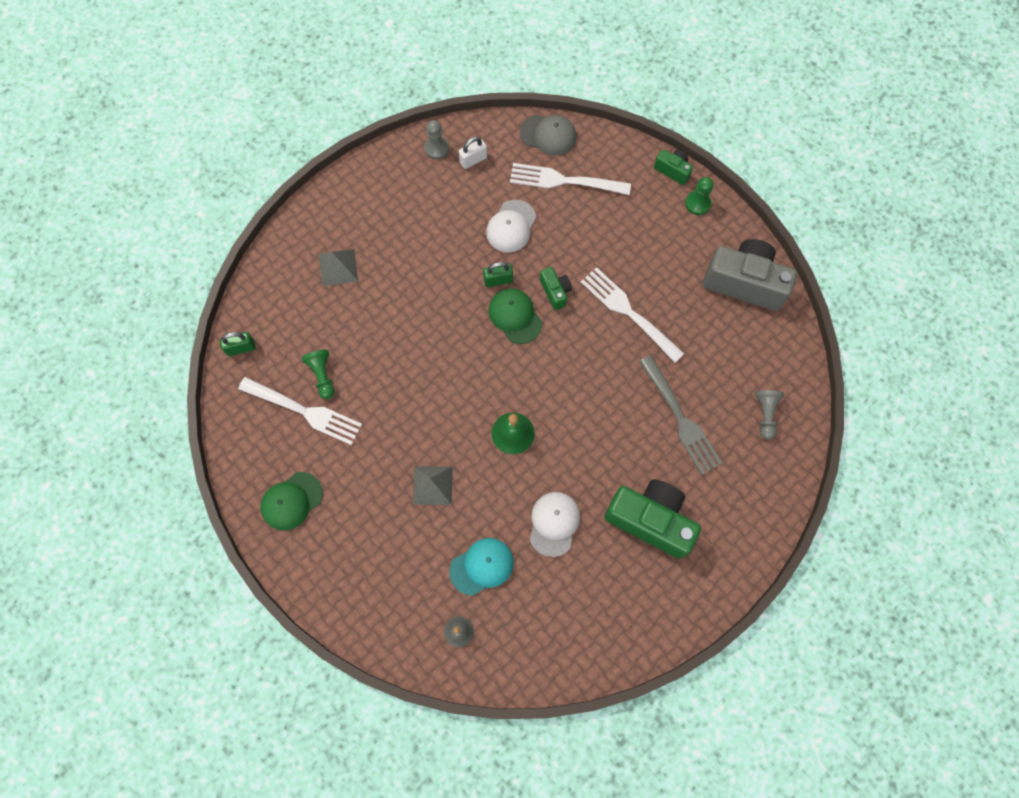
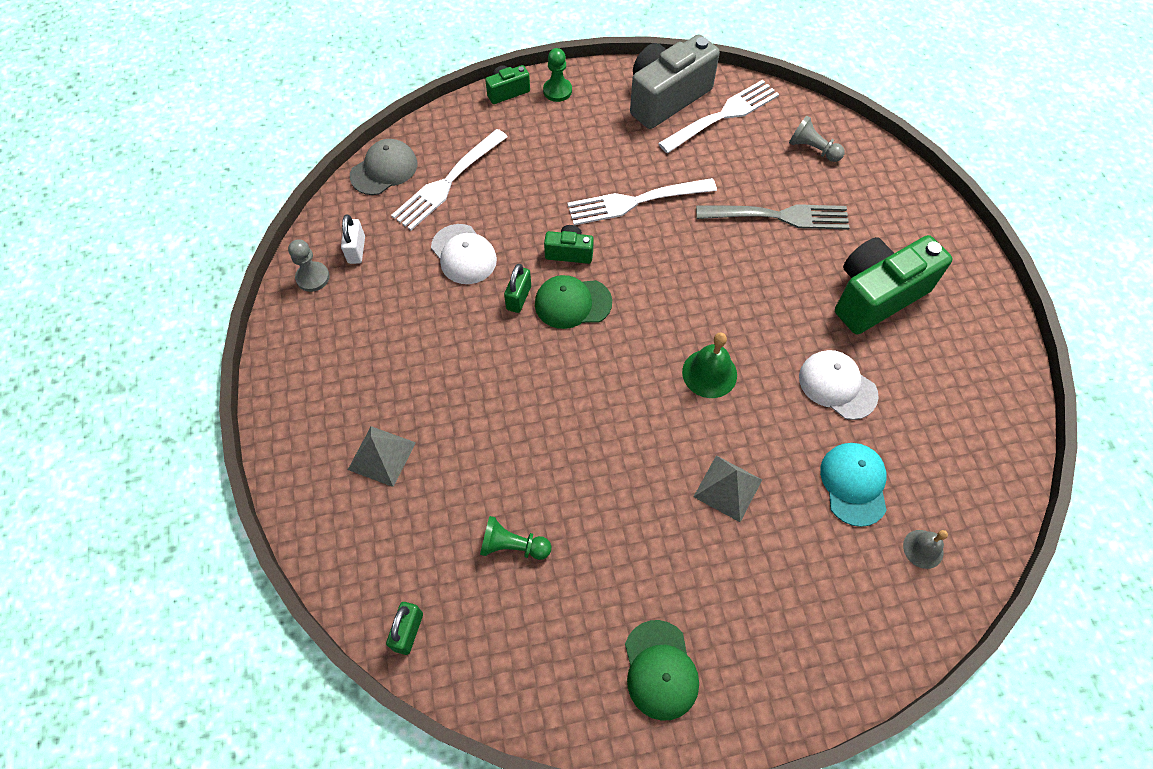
camera: 60 degrees left, 10 degrees down
white fork [238,377,362,445] -> white fork moved to [658,80,779,153]

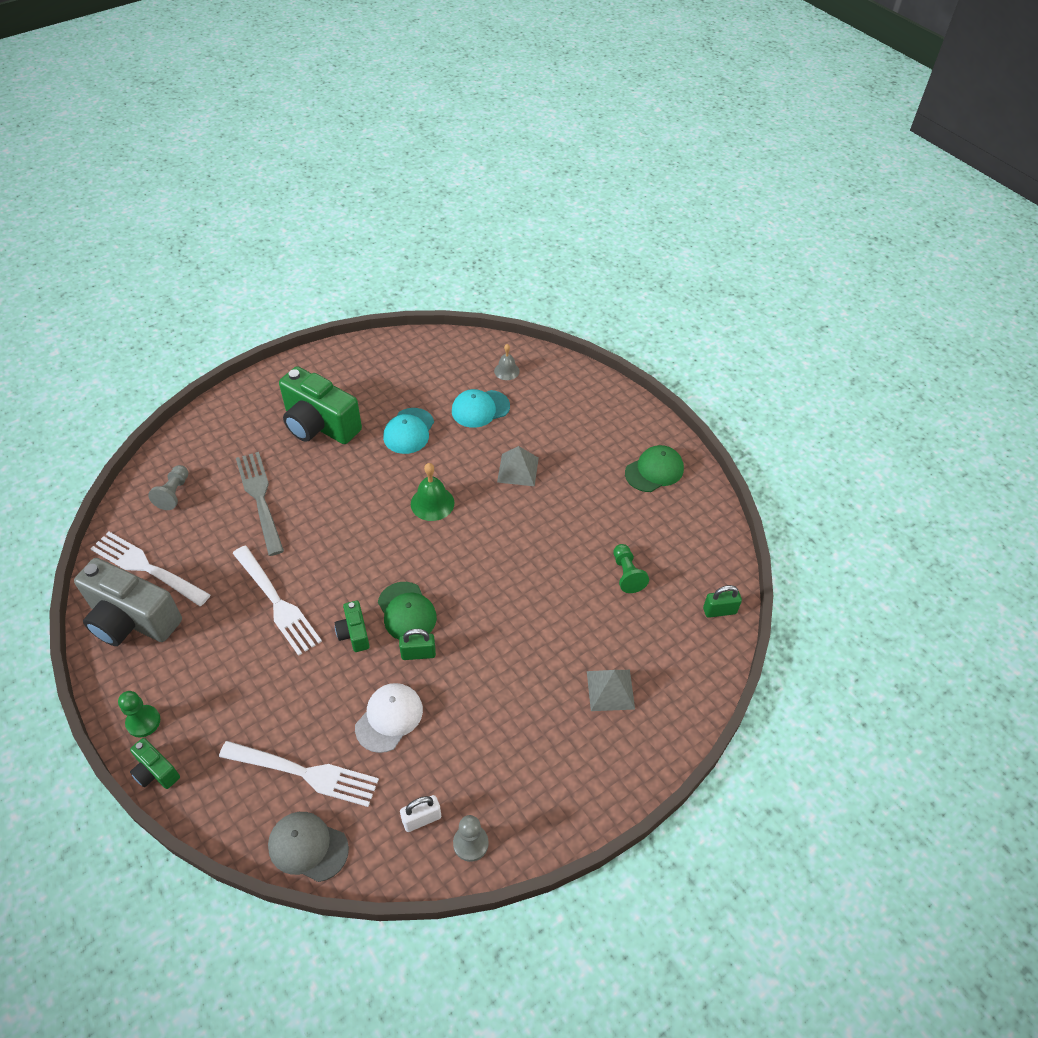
camera: 115 degrees left, 10 degrees down
white cap [799,350,879,420] -> turquoise cap [383,408,434,454]

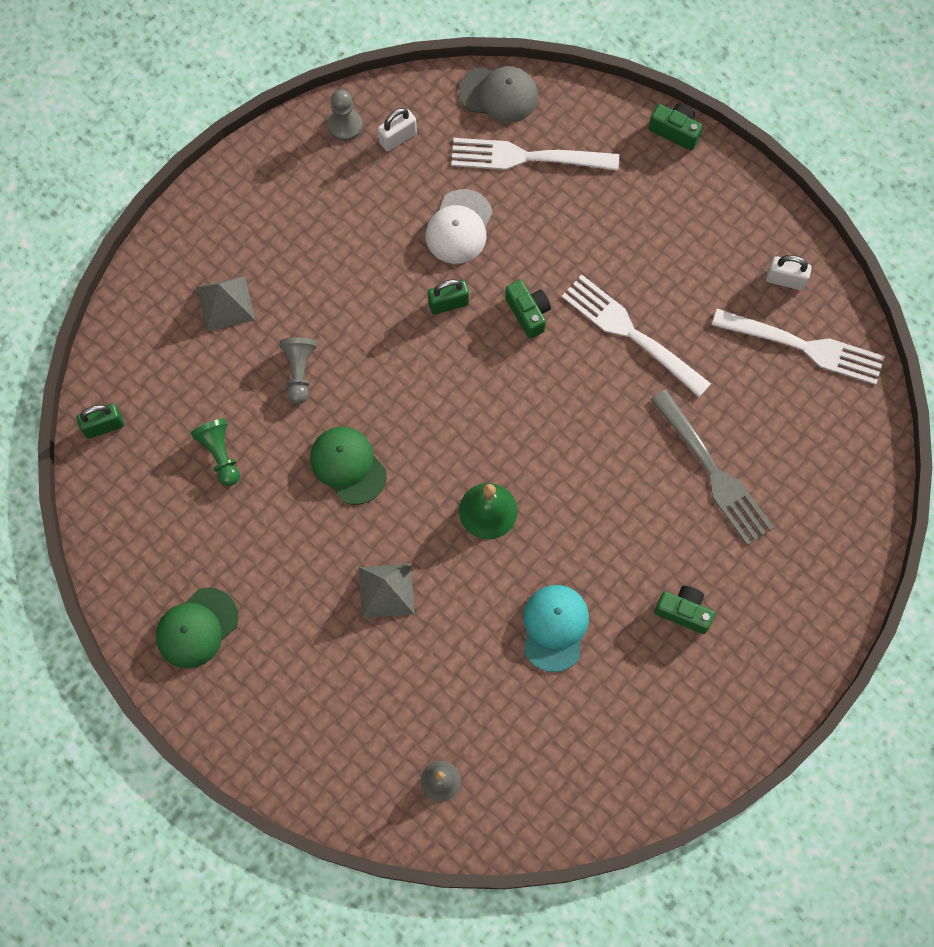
camera: 170 degrees right, 20 degrees up
grey camera [74,558,182,646] -> white padlock [766,255,812,290]
green pawn [118,691,160,738] -> none
grey pawn [148,465,188,510] -> grey pawn moved to [280,337,316,404]
green camera [279,366,362,444] -> green camera [654,586,715,634], size x0.47
green cap [378,582,437,640] -> green cap moved to [310,427,387,505]
turquoise cap [452,389,510,428] -> none

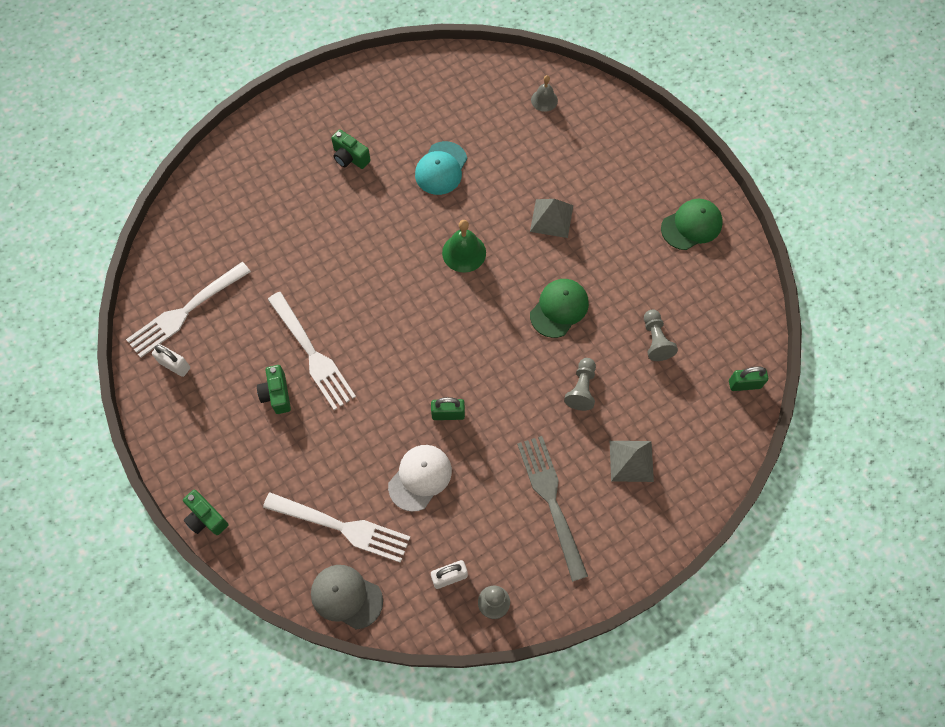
camera: 165 degrees left, 5 degrees down
green pawn [191,419,240,486] -> grey pawn [644,310,678,361]
green cap [310,427,387,505] -> green cap turned 120 degrees counterclockwise [530,279,589,338]
green camera [505,280,551,339] -> green camera moved to [257,365,291,414]
grey fork [650,390,774,545] -> grey fork moved to [517,436,588,582]
white fork [712,309,885,385] -> white fork turned 75 degrees counterclockwise [126,262,251,358]

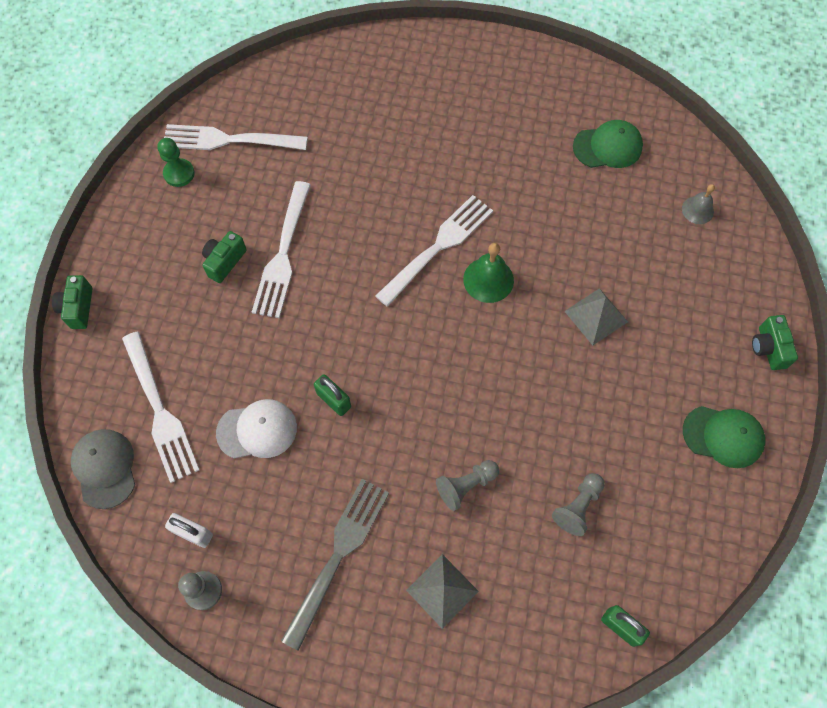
camera: 45 degrees right, 0 degrees up
white padlock [152,344,190,377] -> green pawn [158,138,195,187]
green camera [331,129,371,169] -> green camera moved to [752,315,798,370]
turquoise cap [415,141,467,195] -> none
green cap [530,279,589,338] -> green cap moved to [573,120,643,168]
none -> white fork [375,195,493,307]

